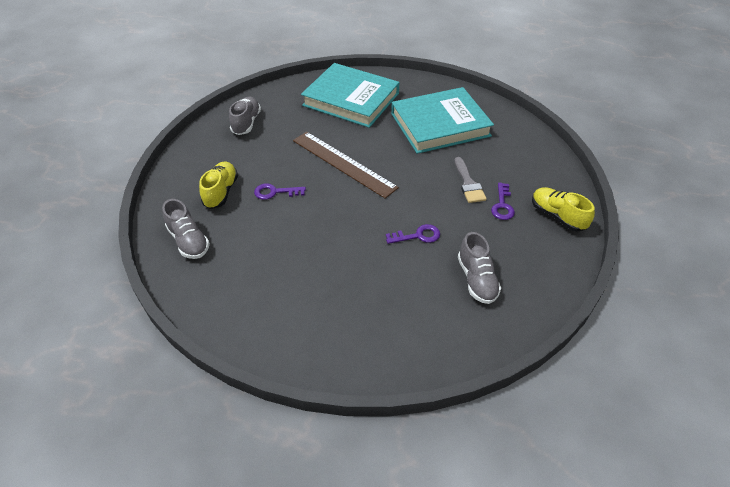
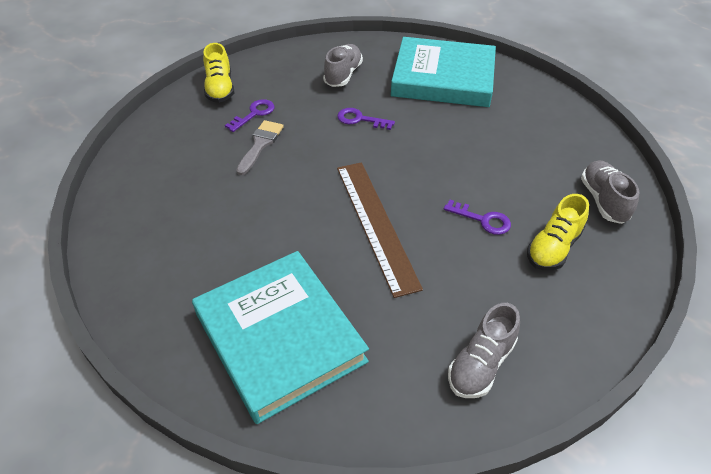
camera: 150 degrees left, 0 degrees up
turquoise book [391,87,494,154] -> turquoise book moved to [391,37,496,107]

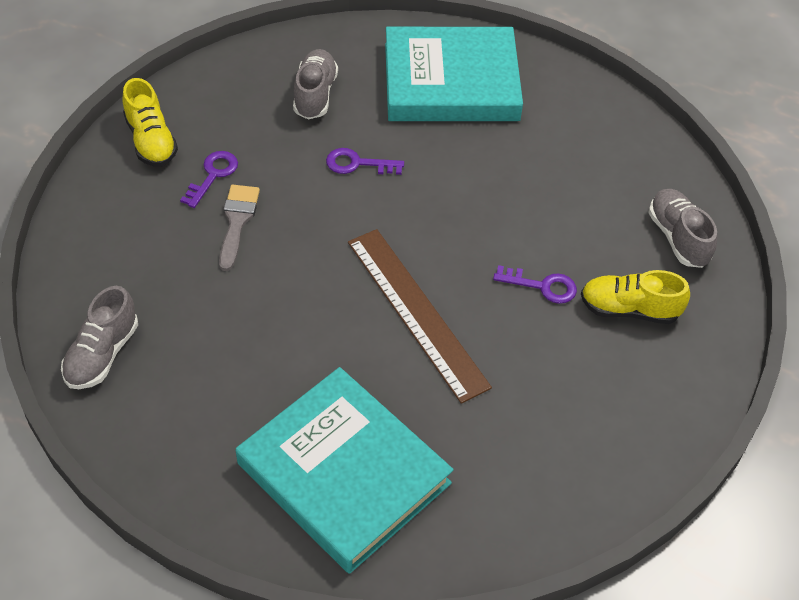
camera: 15 degrees left, 5 degrees up
grey shoe [448,303,520,398] -> grey shoe moved to [61,286,138,389]
yellow shoe [527,194,589,270] -> yellow shoe turned 75 degrees clockwise [581,270,690,324]

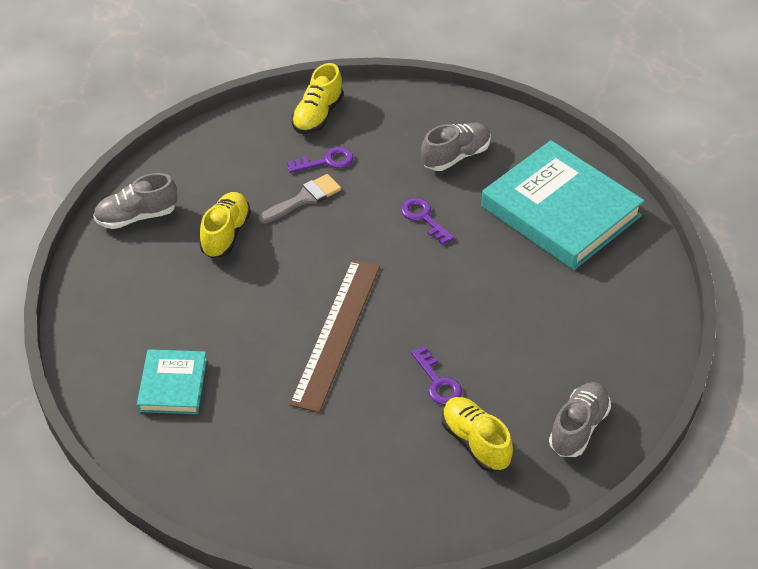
camera: 50 degrees right, 5 degrees down
turquoise book [236,367,454,574] -> turquoise book [137,349,207,414], size x0.51
none -> yellow shoe [200,192,251,258]

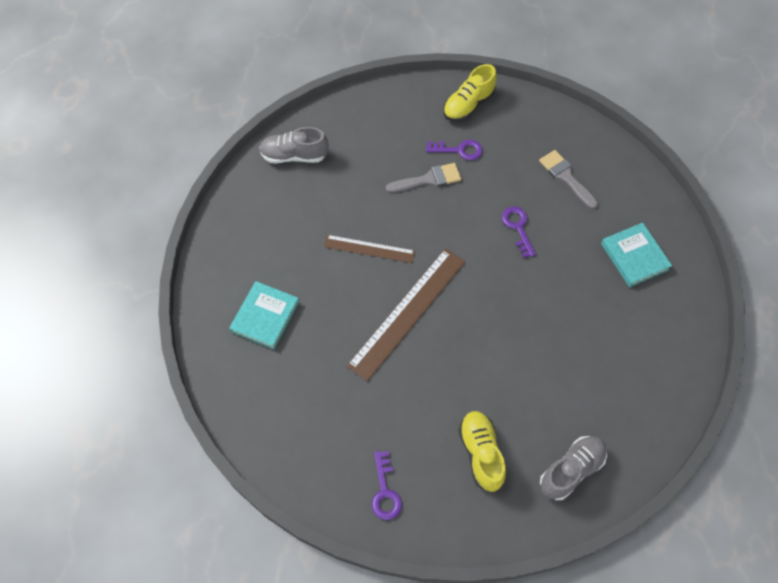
camera: 20 degrees right, 15 degrees up
yellow shoe [200,192,251,258] -> none
purple key [411,346,462,405] -> purple key moved to [371,451,402,520]
grey shoe [421,123,491,171] -> grey brush [539,150,598,209]
turquoise book [481,140,644,270] -> turquoise book [601,223,672,287], size x0.51
none -> brown ruler [324,235,415,263]

